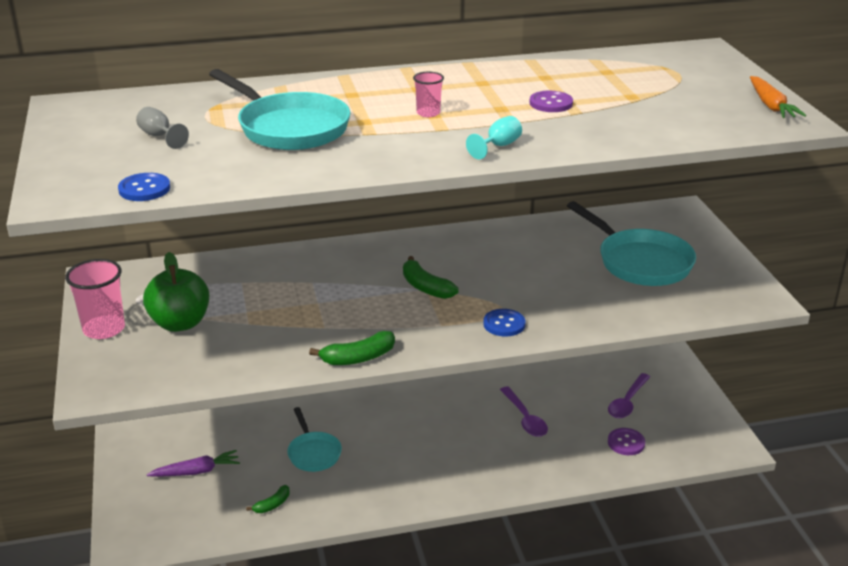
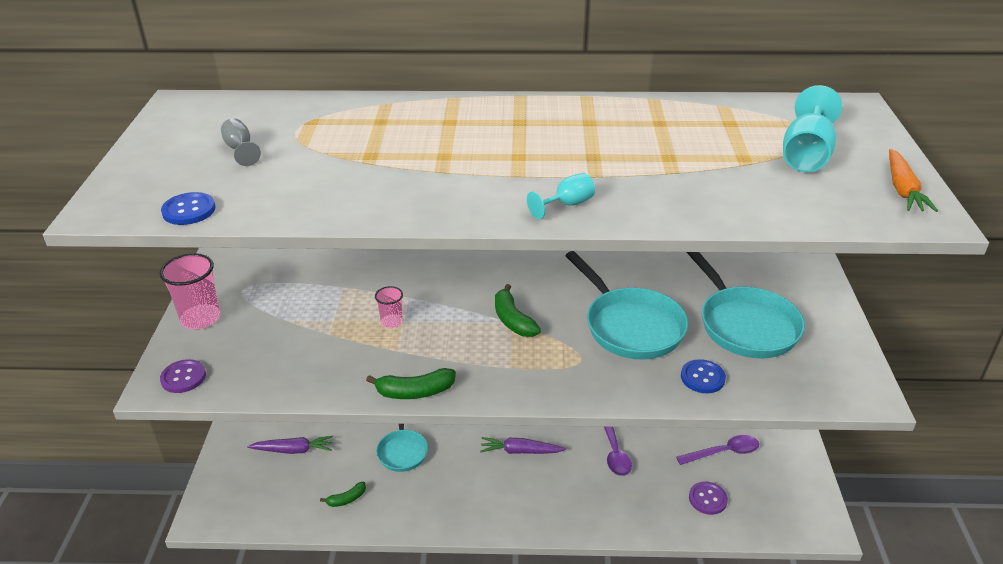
camera: 15 degrees right, 5 degrees up
green apple [143,252,209,332] -> none
turquoise pan [209,69,351,150] -> turquoise pan moved to [565,251,688,360]
pink cup [413,72,444,117] -> pink cup moved to [375,286,403,328]
blue button [483,309,525,337] -> blue button moved to [681,359,726,393]
purple button [529,91,573,112] -> purple button moved to [160,359,206,393]
purple spoon [608,373,650,418] -> purple spoon turned 150 degrees counterclockwise [676,435,759,465]
none -> purple carrot [480,437,566,454]
none -> turquoise goblet [783,85,842,172]

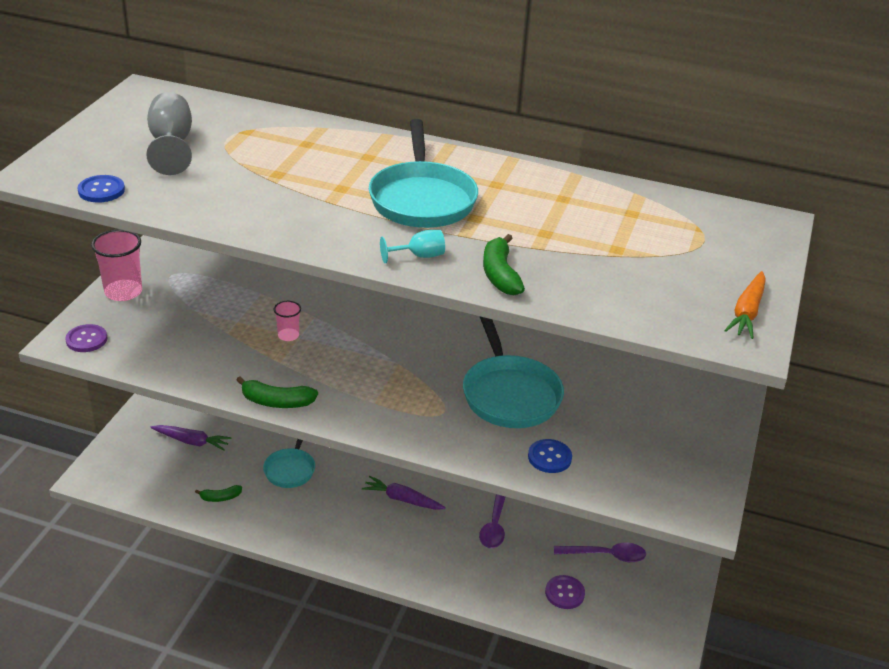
camera: 15 degrees right, 0 degrees up
grey goblet [221,118,261,166] -> grey goblet [146,92,192,175], size x1.80
green banana [495,284,541,337] -> green banana moved to [483,234,525,295]
turquoise pan [686,252,805,358] -> turquoise pan moved to [369,119,478,228]
turquoise goblet [783,85,842,172] -> none

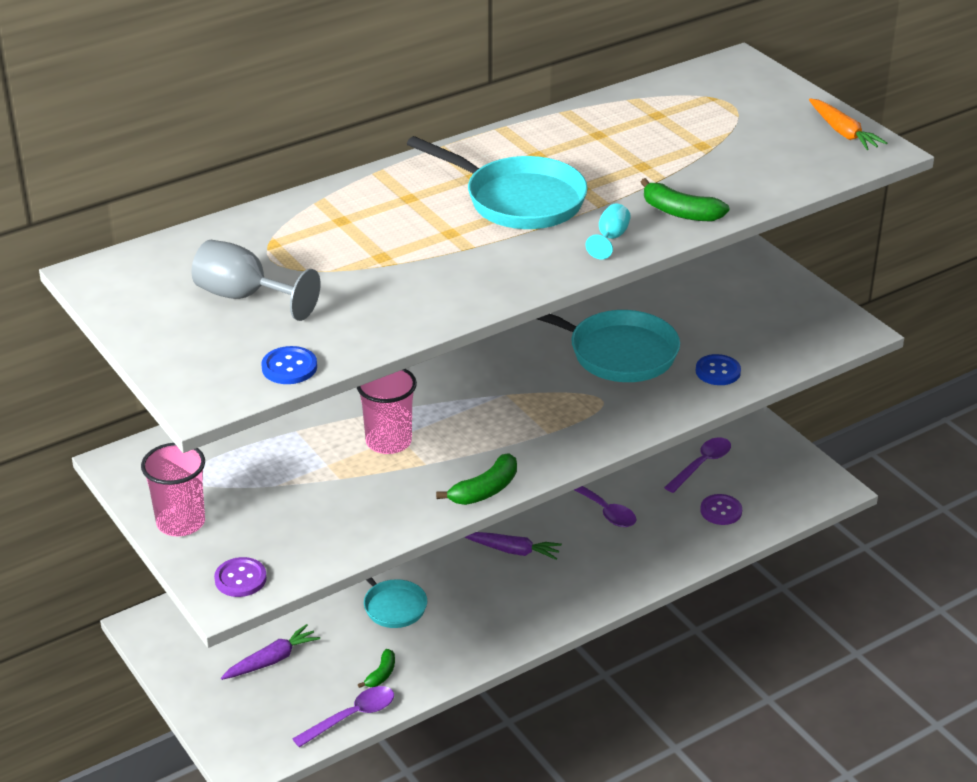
camera: 50 degrees left, 0 degrees up
pink cup [274,301,301,341] -> pink cup [357,369,417,454], size x1.81
purple carrot [362,476,446,510] -> purple carrot turned 135 degrees counterclockwise [465,532,562,560]
none -> purple spoon [292,686,394,748]

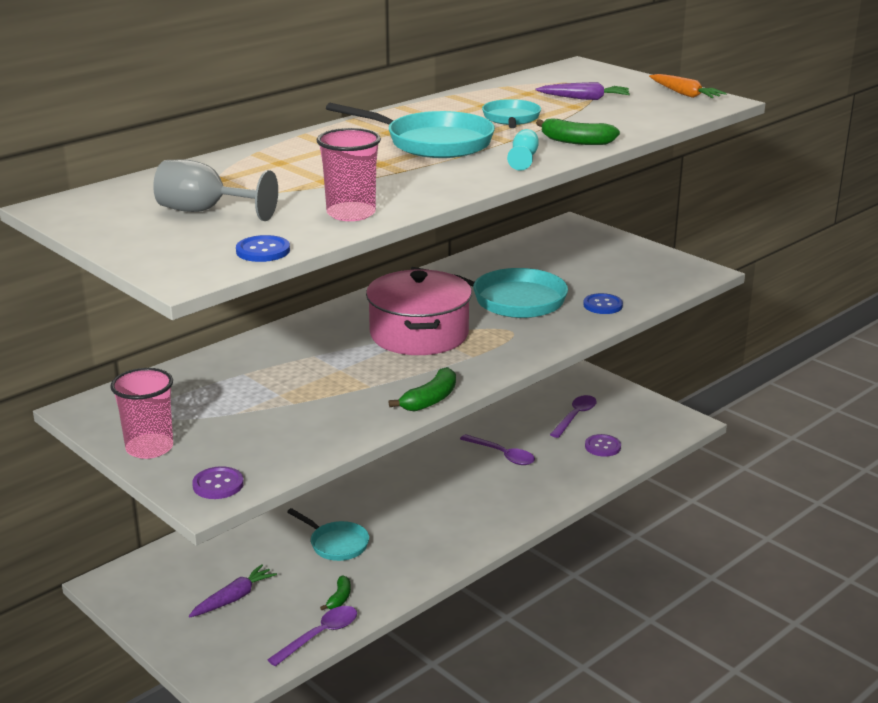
camera: 10 degrees left, 10 degrees down
pink cup [357,369,417,454] -> pink cup moved to [317,128,381,221]
purple carrot [465,532,562,560] -> purple carrot moved to [536,82,630,100]
none -> pink pot [366,269,472,355]
none -> turquoise pan [482,99,541,128]

